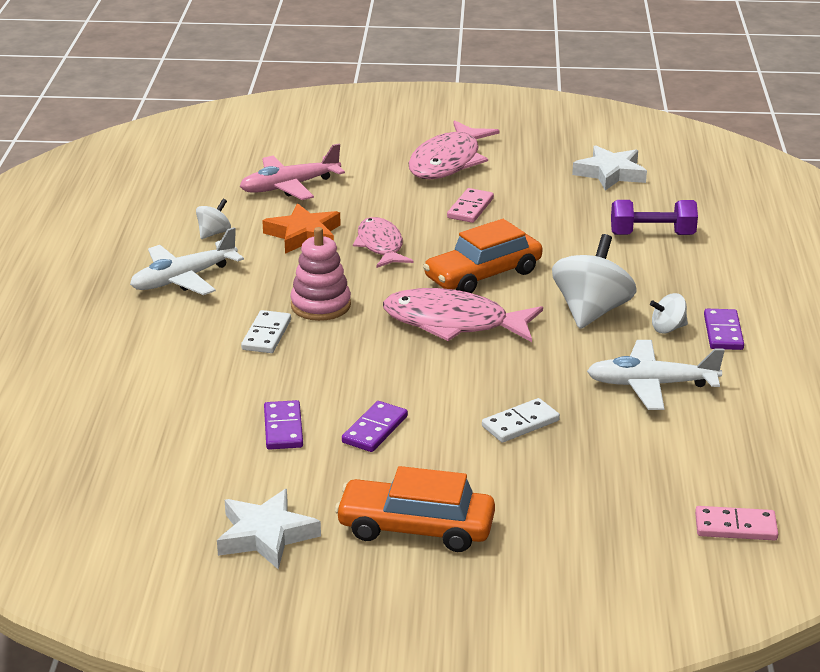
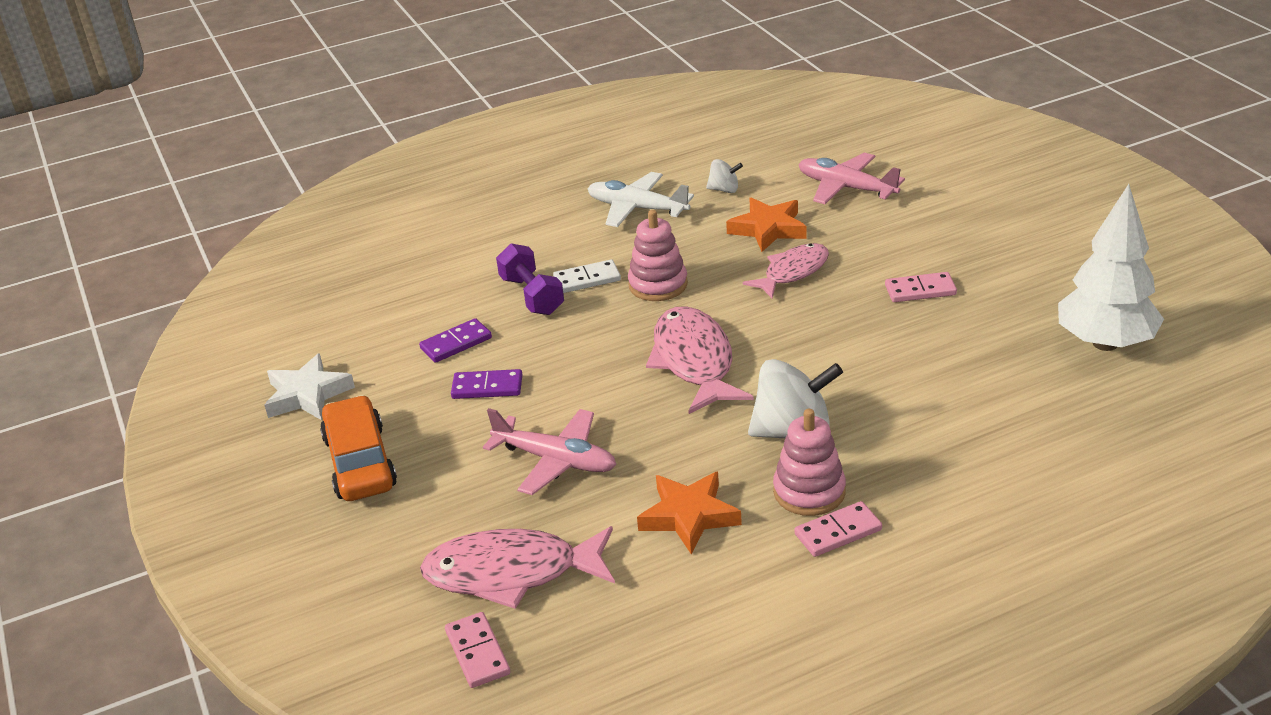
camera: 65 degrees right, 5 degrees up
pink fish [409,120,500,179] -> pink fish moved to [420,526,615,609]
orange car [423,219,543,293] -> none
white domino [482,398,560,443] -> pink plane [483,408,616,495]
white star [572,145,647,190] -> white tree [1058,184,1164,351]
white plane [587,340,725,410] -> orange star [637,472,742,554]
purple dumbbell [611,200,698,235] -> purple dumbbell moved to [496,243,564,315]
white spinning top [650,293,688,333] -> pink stacking toy [773,409,846,516]
purple domino [704,309,744,350] -> pink domino [794,501,882,557]

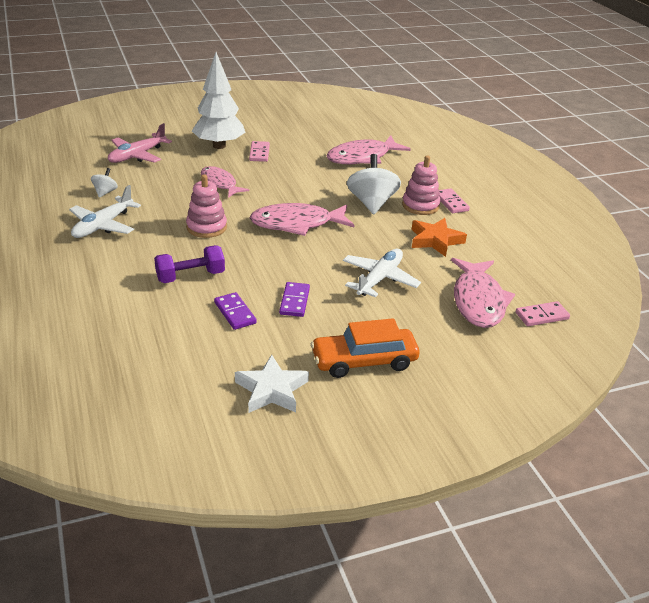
camera: 90 degrees left, 0 degrees up
pink plane [483,408,616,495] -> white plane [343,249,421,297]
white domino [553,259,621,293] -> none
orange star [726,198,807,252] -> none
white tree [1058,184,1164,351] -> white tree moved to [192,52,246,149]
none -> pink fish [327,136,411,164]

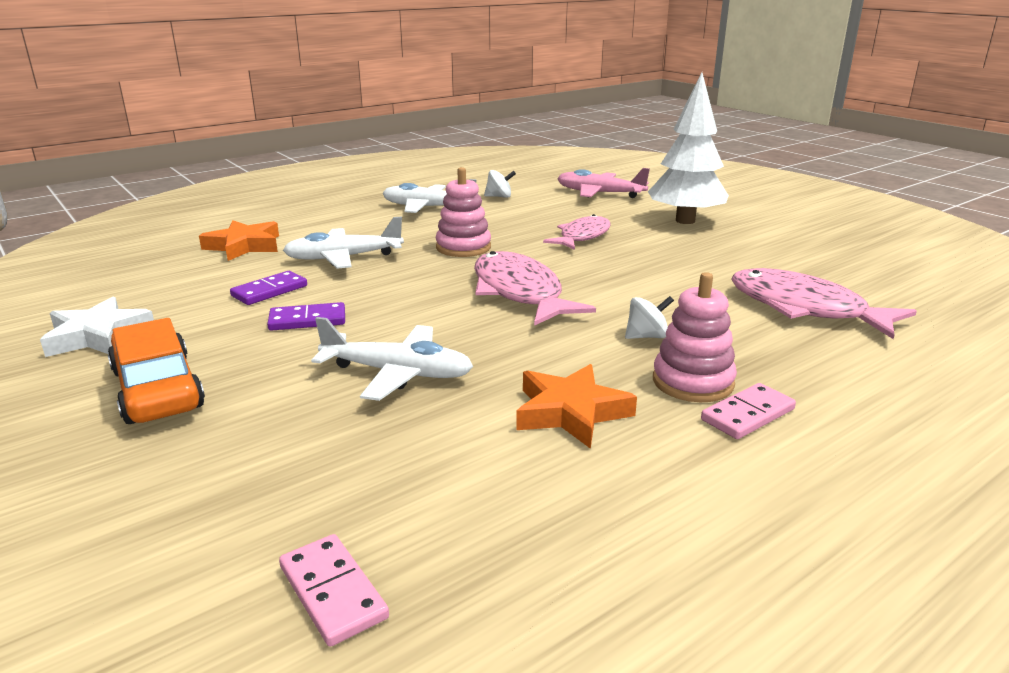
camera: 75 degrees right, 10 degrees down
purple dumbbell [154,245,225,283] -> white plane [283,216,404,269]
pink domino [249,141,270,162] -> none
white spinning top [347,154,401,214] -> white spinning top [625,296,674,339], size x0.50
pink fish [451,258,515,328] -> none
none -> orange star [199,220,279,261]

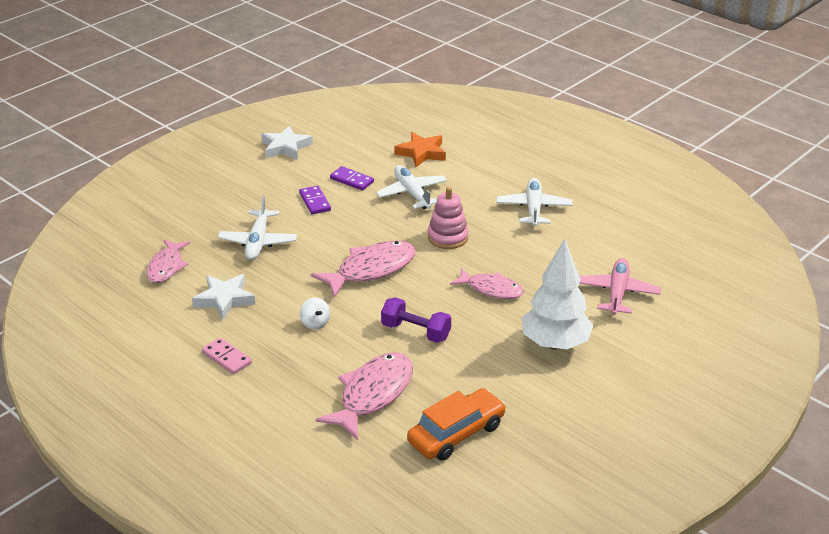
camera: 80 degrees right, 10 degrees up
orange car [108,318,205,424] -> orange car moved to [407,388,506,461]
pink domino [279,534,389,647] -> none
white spinning top [484,170,516,198] -> none
orange star [516,364,637,449] -> white star [192,274,256,320]
pink stacking toy [653,272,737,402] -> none
none -> pink fish [146,239,190,283]
none -> purple dumbbell [381,297,451,343]

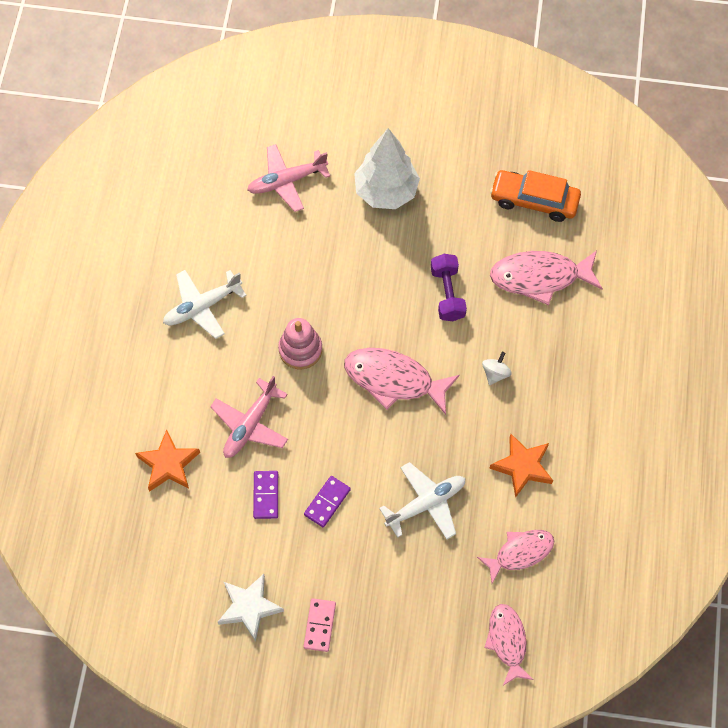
camera: 125 degrees left, 30 degrees up
white star [192,274,256,320] -> orange star [489,434,553,498]
pink domino [202,337,252,374] -> pink domino moved to [304,598,336,652]
white plane [376,165,447,209] -> pink plane [210,376,288,458]
pink fish [450,268,524,299] -> pink fish moved to [484,604,534,686]

